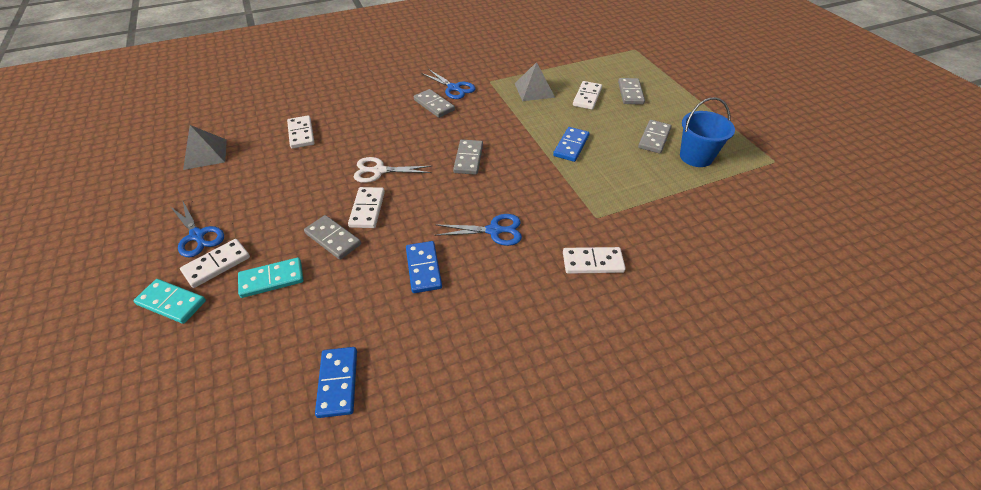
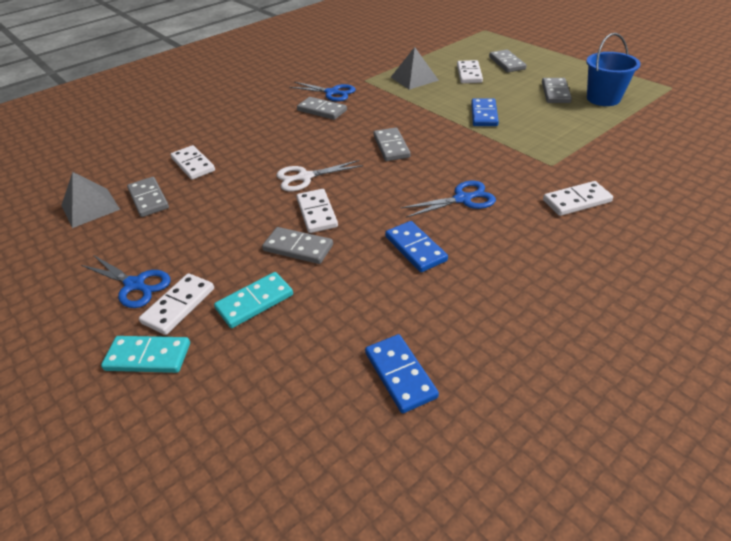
camera: 15 degrees left, 5 degrees down
none -> grey domino [127,177,169,217]

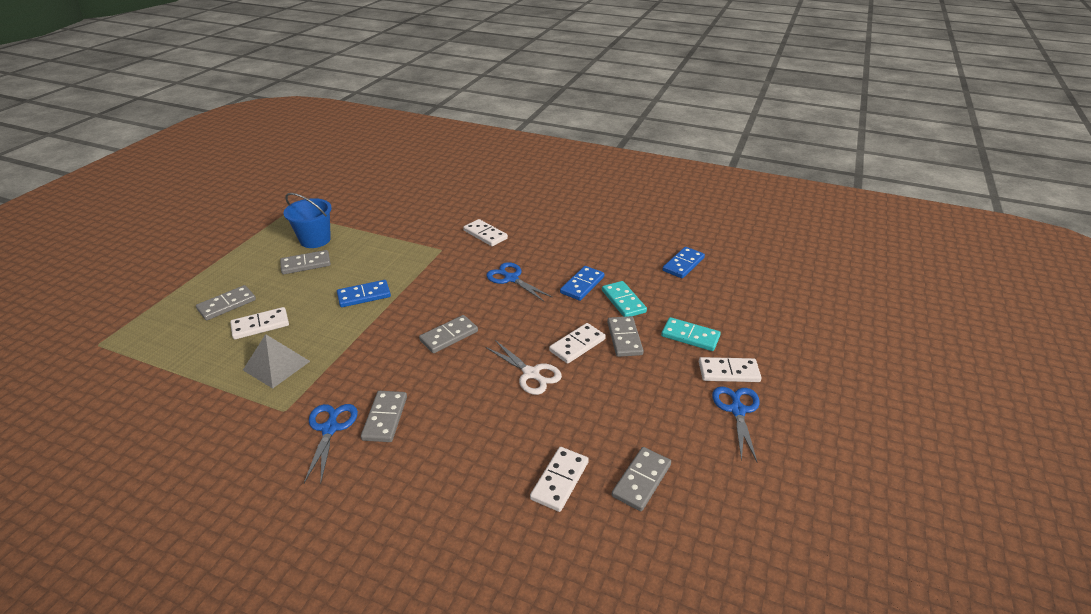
camera: 120 degrees left, 5 degrees down
grey pyramid [61,172,120,228] -> none
turquoise domino [101,336,190,373] -> turquoise domino moved to [602,281,647,317]

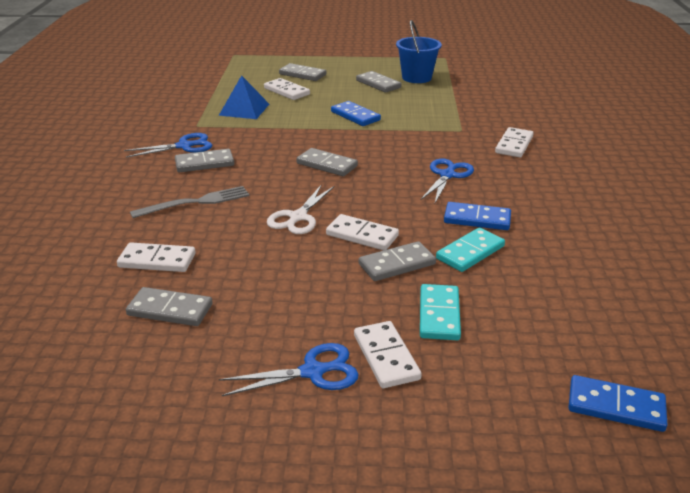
camera: 70 degrees right, 5 degrees down
grey pyramid [243,334,310,389] -> blue pyramid [219,75,269,119]
blue domino [662,247,705,278] -> blue domino moved to [568,375,668,432]
none -> grey fork [130,186,249,218]

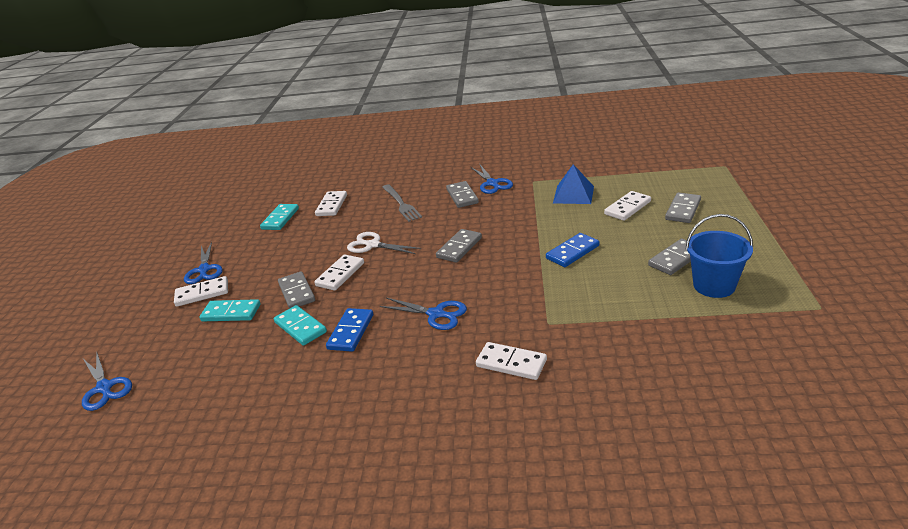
camera: 95 degrees right, 0 degrees up
grey domino [126,287,213,326] -> turquoise domino [260,204,299,230]
blue domino [568,375,668,432] -> blue scissors [82,351,132,411]

